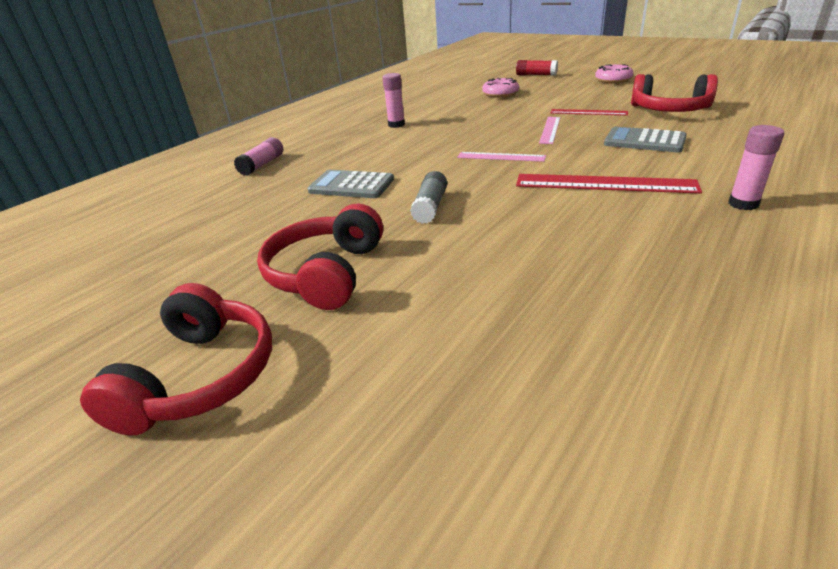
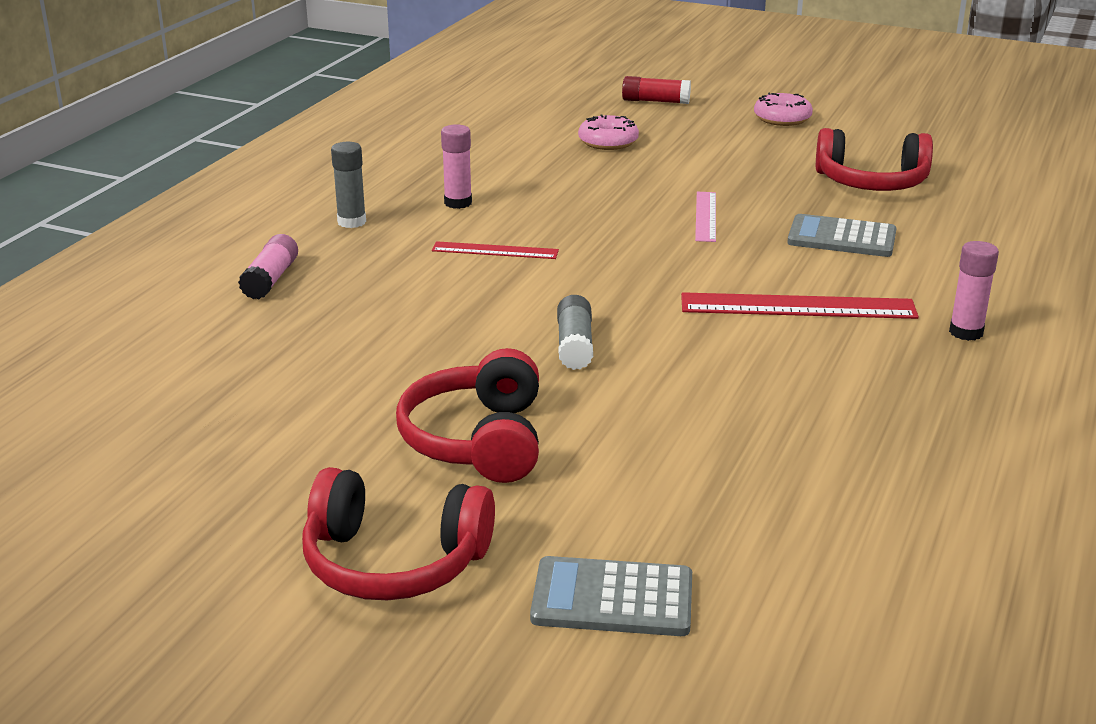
camera: 15 degrees left, 5 degrees down
red headphones [80,283,272,435] -> red headphones turned 105 degrees clockwise [302,467,495,600]
grey calculator [307,170,394,198] -> grey calculator moved to [530,556,692,636]
pink ruler [457,152,546,162] -> none
red ruler [551,109,628,115] -> red ruler moved to [432,241,559,259]
none -> grey glue stick [331,142,366,228]

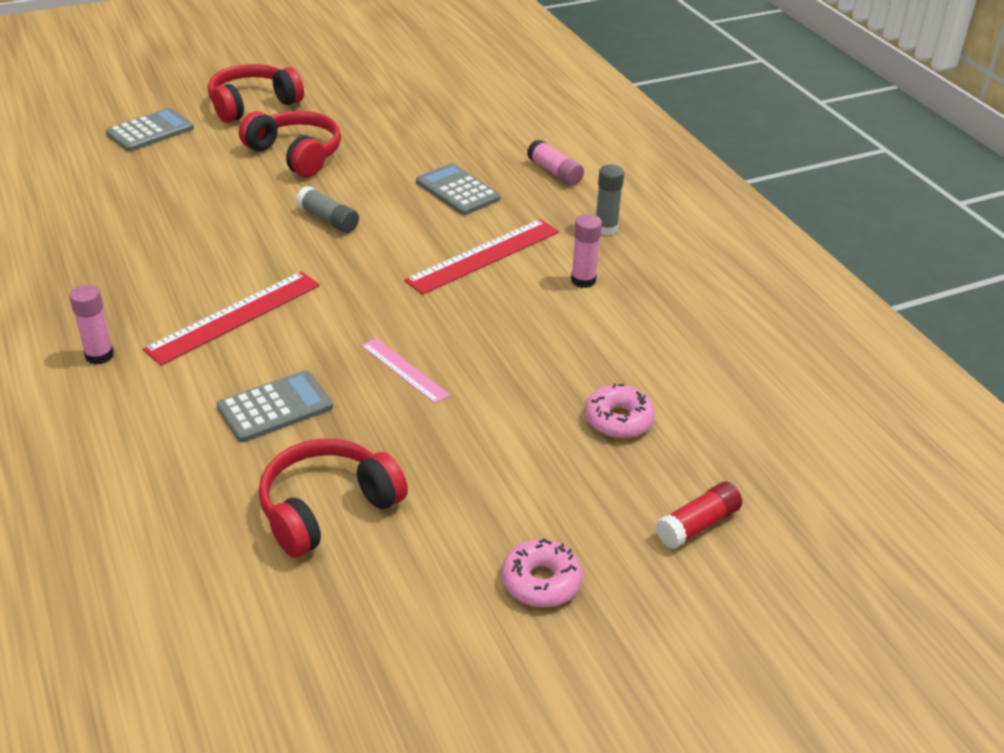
camera: 130 degrees right, 10 degrees up
red ruler [432,241,559,259] -> red ruler [404,219,559,295], size x1.71
none -> grey calculator [416,163,501,215]

